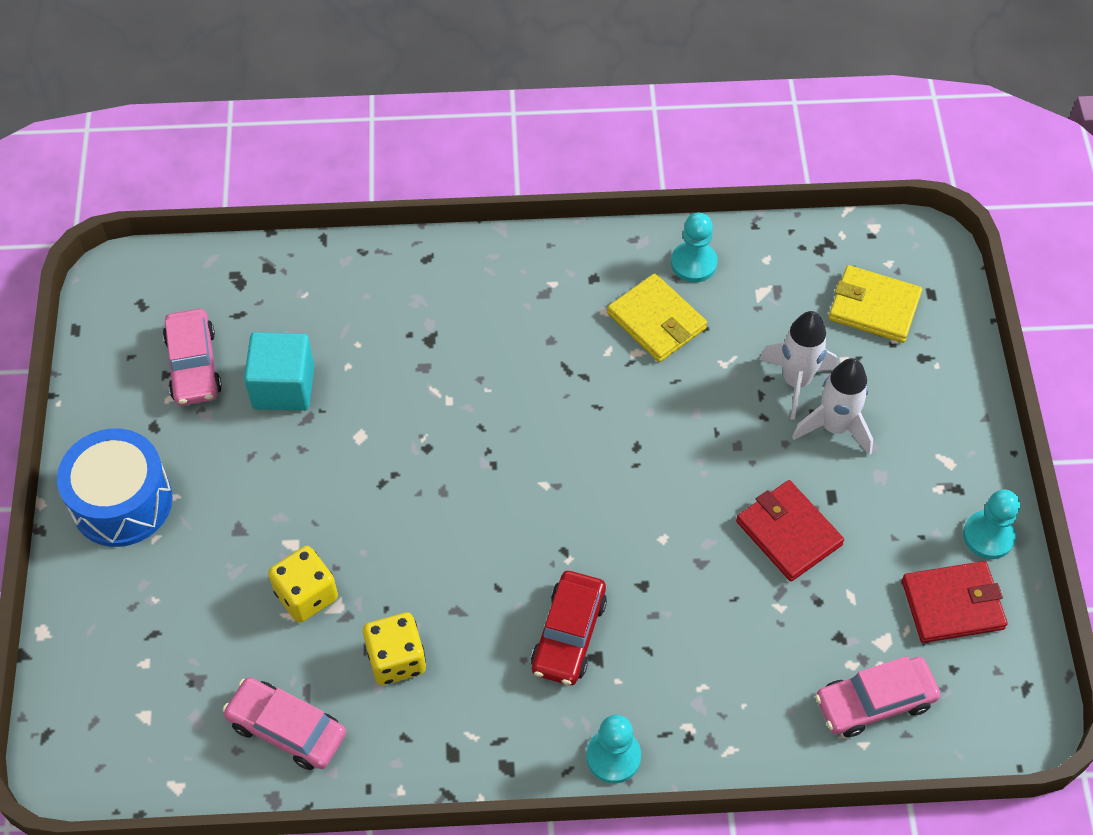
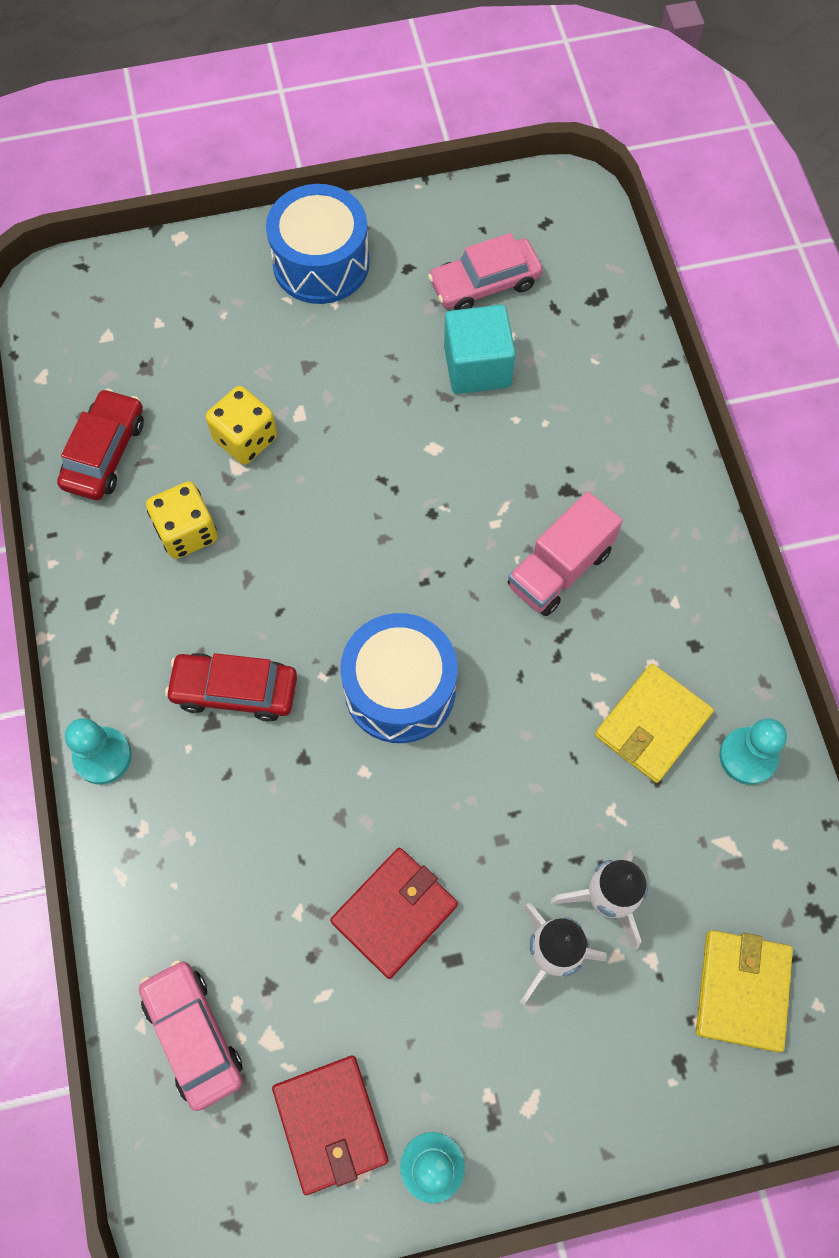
camera: 80 degrees right, 10 degrees up
pink car [223,677,346,770] -> red car [57,389,144,500]
none -> blue drum [340,613,458,743]
none -> pink truck [508,491,622,616]

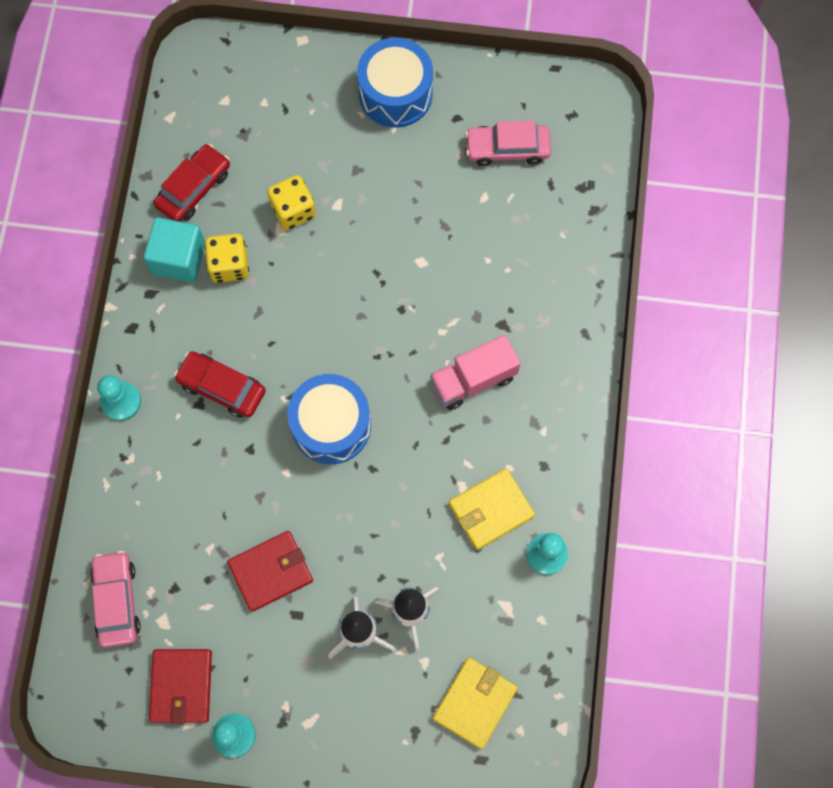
camera: 20 degrees right, 5 degrees up
turquoise cube [444,305,516,394] -> turquoise cube moved to [144,217,205,283]

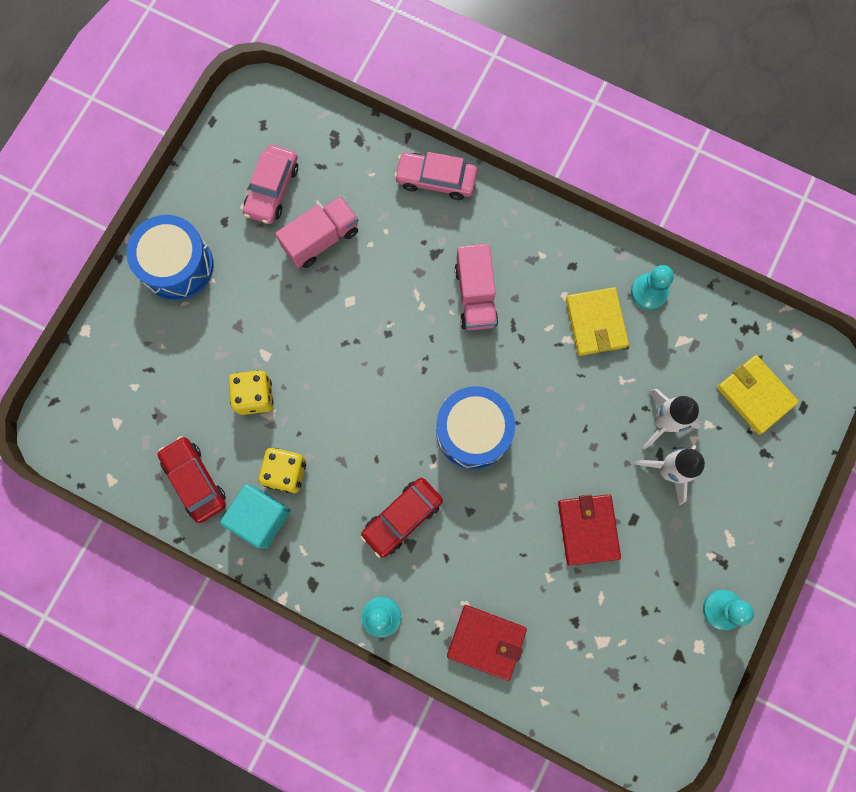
camera: 70 degrees left, 5 degrees up
pink car [90,551,141,648] -> pink car moved to [394,152,477,200]
red wallet [149,649,212,724] -> red wallet moved to [447,605,527,681]
none -> pink truck [275,196,358,268]

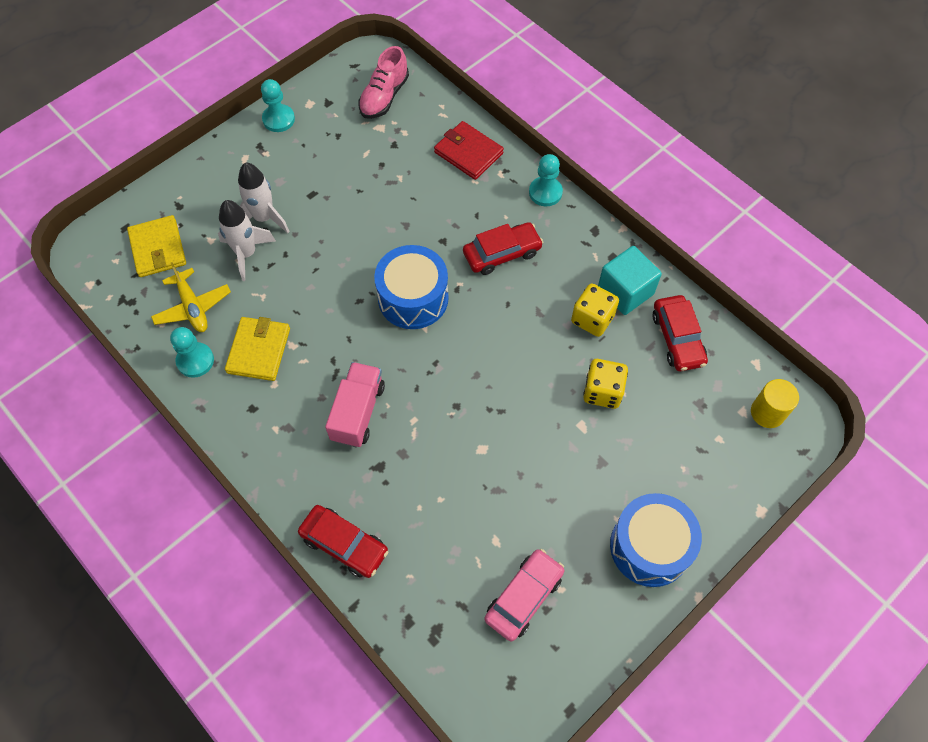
camera: 160 degrees left, 15 degrees down
pink truck [275,196,358,268] -> none
pink car [394,152,477,200] -> red car [298,505,388,578]
red wallet [558,494,621,566] -> none
none -> yellow plane [151,262,231,332]
none -> pink shoe [358,46,409,119]
none -> yellow cylinder [751,379,799,428]

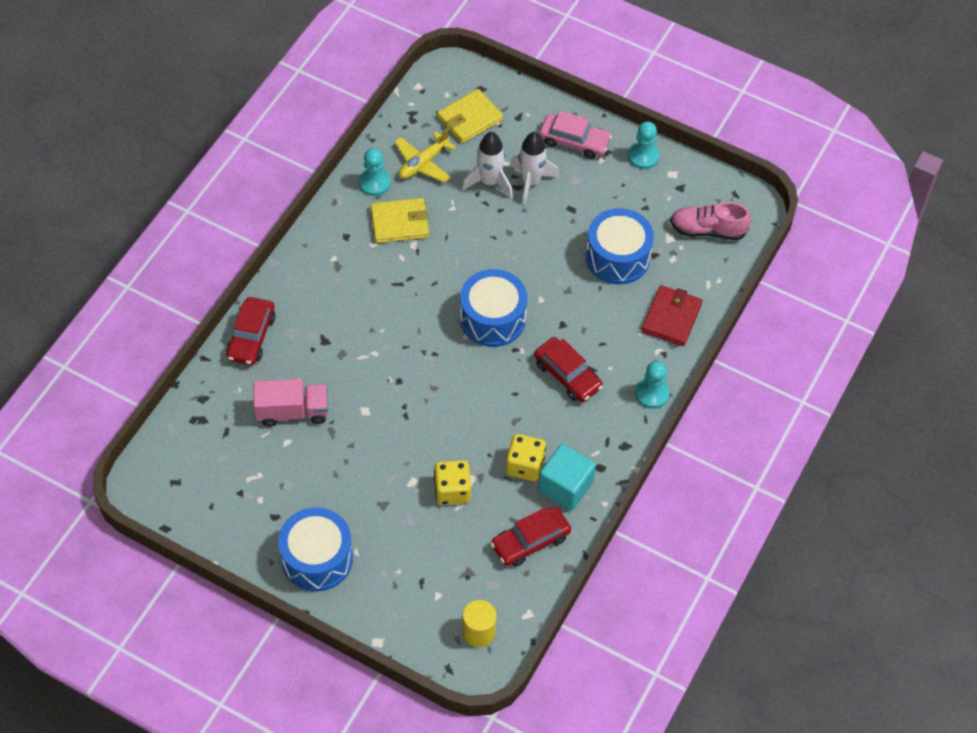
camera: 70 degrees right, 5 degrees down
pink truck [325,362,385,447] -> pink truck moved to [253,379,328,427]
pink car [485,549,565,641] -> pink car moved to [539,111,612,159]
none -> blue drum [586,208,654,284]

